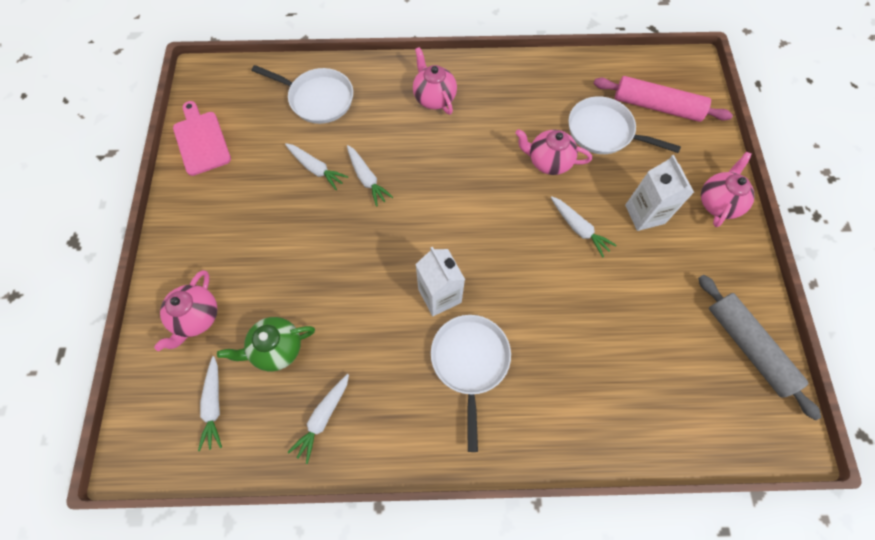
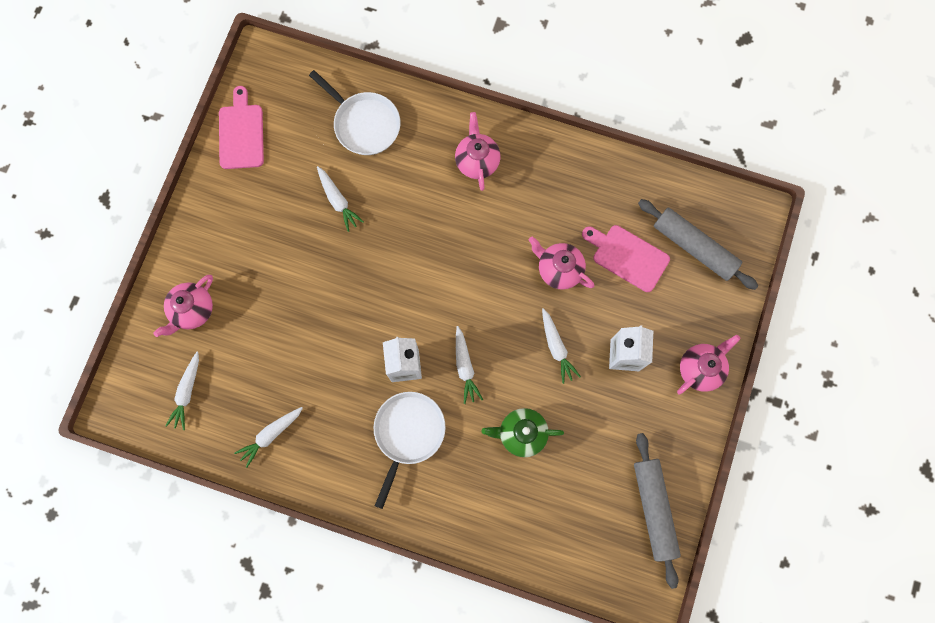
camera: 20 degrees right, 10 degrees up
green teapot [217,317,315,371] -> green teapot moved to [482,408,564,457]
white carrot [347,145,393,207] -> white carrot moved to [456,326,483,404]
white pan [568,96,681,154] -> pink cutting board [582,225,670,292]
pink rolling pin [593,76,733,122] -> grey rolling pin [638,199,758,290]

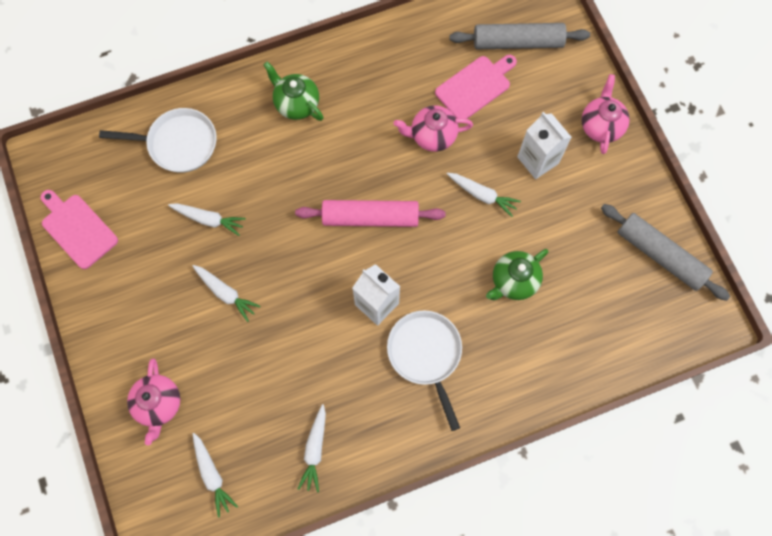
camera: 40 degrees left, 5 degrees down
pink teapot [455,112,500,191] -> green teapot [263,61,323,121]
white carrot [456,326,483,404] -> white carrot moved to [193,265,261,322]
pink cutting board [582,225,670,292] -> pink cutting board turned 150 degrees clockwise [435,55,517,119]
none -> pink rolling pin [295,200,446,227]

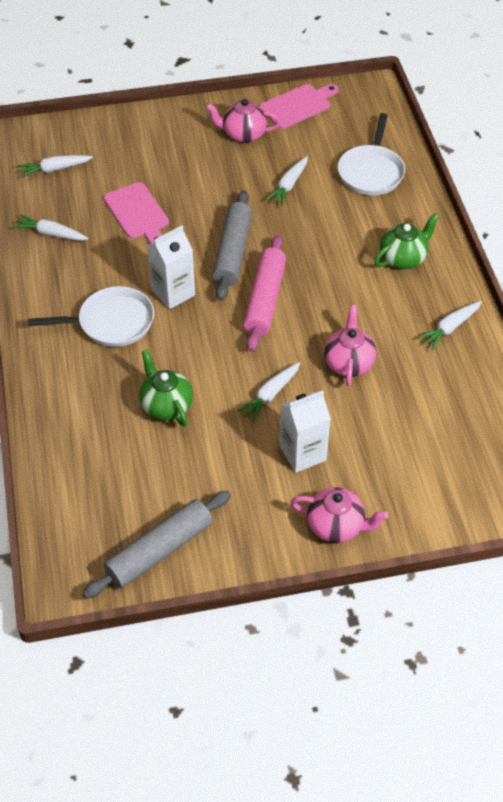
camera: 100 degrees right, 20 degrees down
pink teapot [127,359,180,445] -> pink teapot moved to [206,99,281,143]
white carrot [193,265,261,322] -> white carrot moved to [417,301,482,350]
pink cutting board [435,55,517,119] -> pink cutting board moved to [104,182,169,244]
grey rolling pin [449,23,590,49] -> grey rolling pin moved to [212,190,252,301]

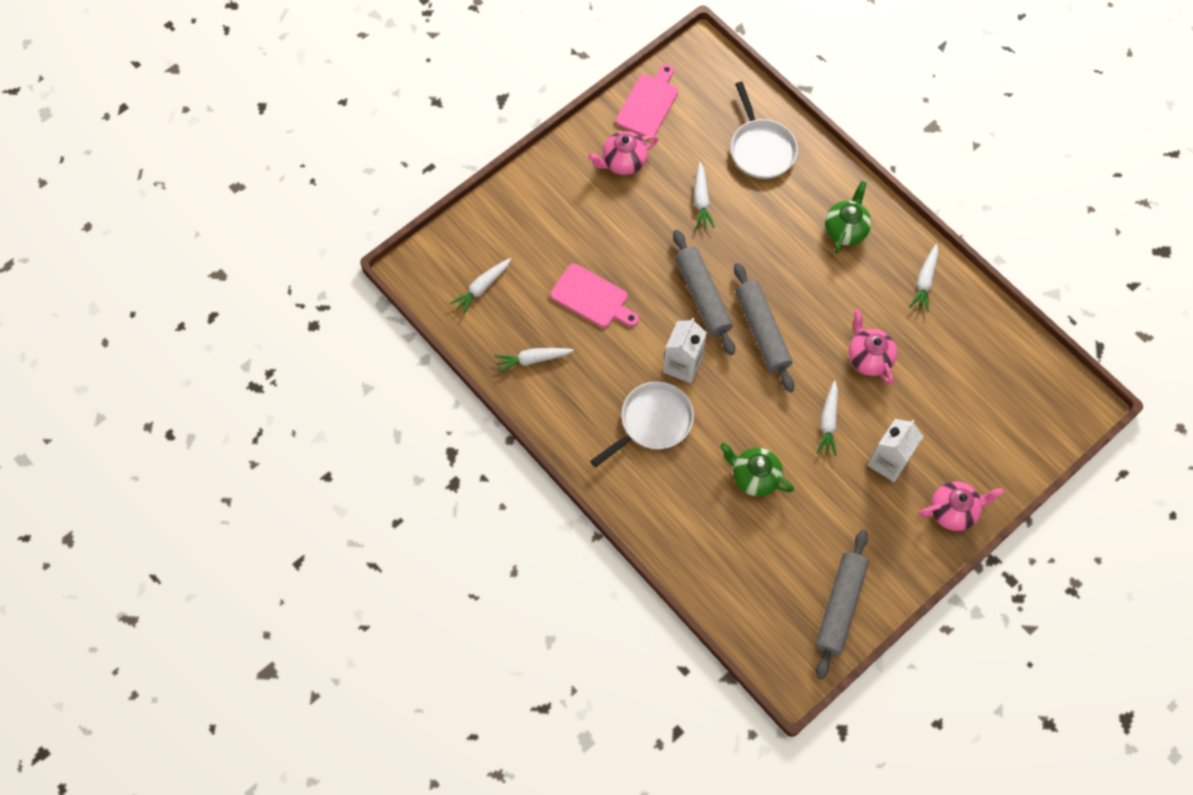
camera: 30 degrees left, 15 degrees up
pink rolling pin [243,235,286,352] -> grey rolling pin [734,263,794,392]

